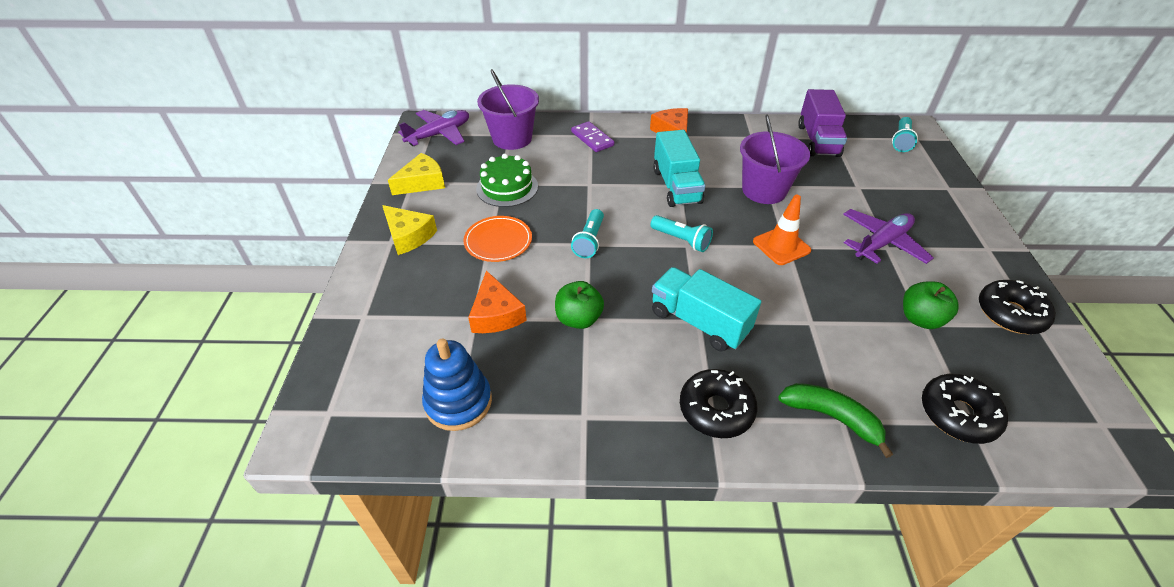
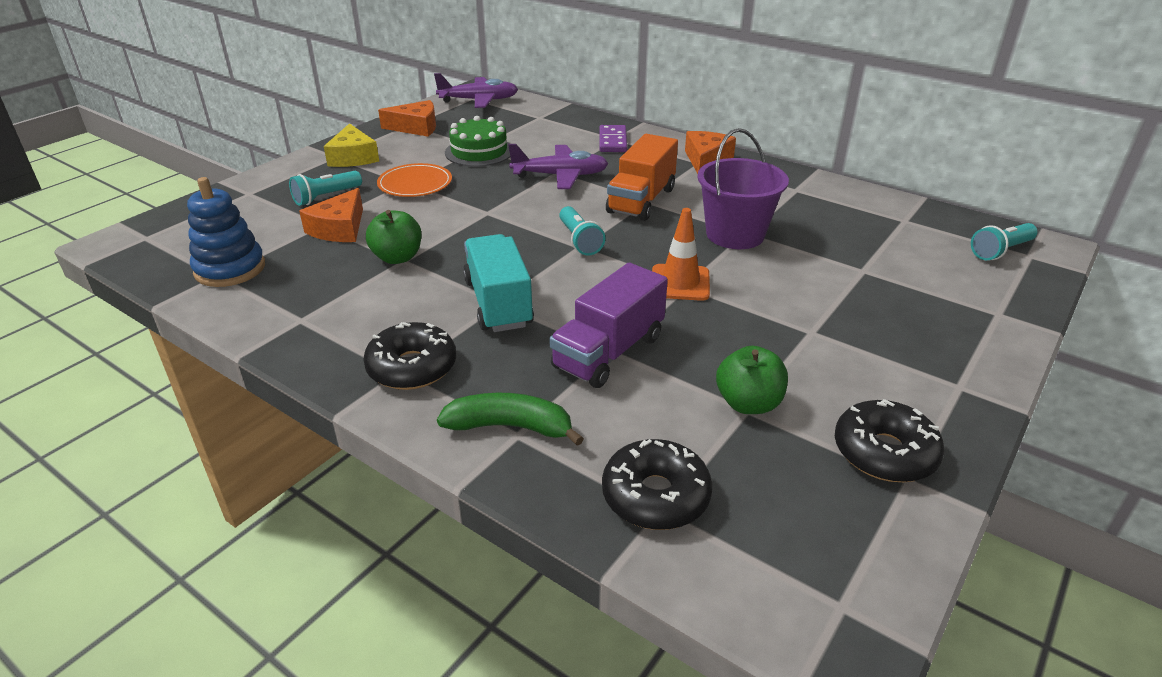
camera: 35 degrees right, 10 degrees down
yellow cheese [388,153,445,195] -> orange cheese [378,100,436,137]
purple bucket [477,69,539,150] -> none
turquoise flashlight [571,209,604,258] -> turquoise flashlight moved to [289,171,362,206]
turquoise truck [653,130,706,207] -> orange truck [606,134,678,221]
green banana [778,383,893,458] -> green banana turned 60 degrees counterclockwise [437,393,584,446]
purple truck [798,89,847,157] -> purple truck moved to [549,263,668,388]
purple plane [843,209,934,264] -> purple plane moved to [508,144,609,189]

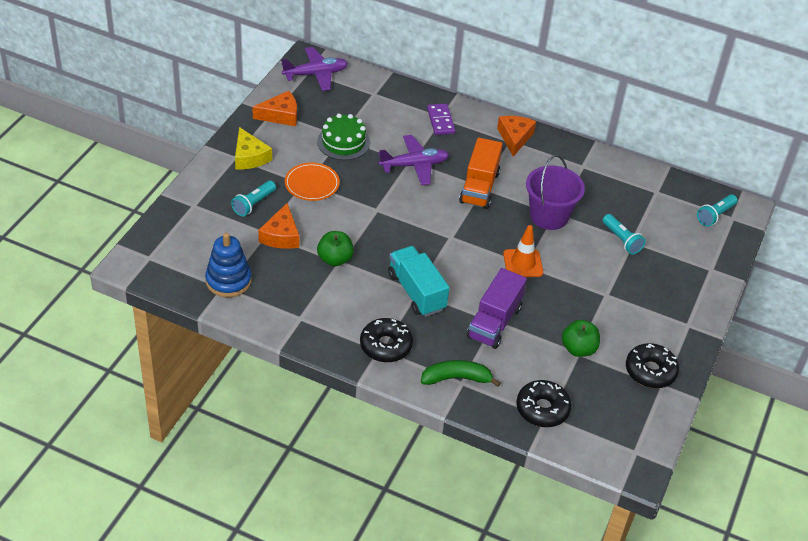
camera: 15 degrees left, 10 degrees up
turquoise flashlight [559,206,606,256] -> turquoise flashlight moved to [603,214,645,255]

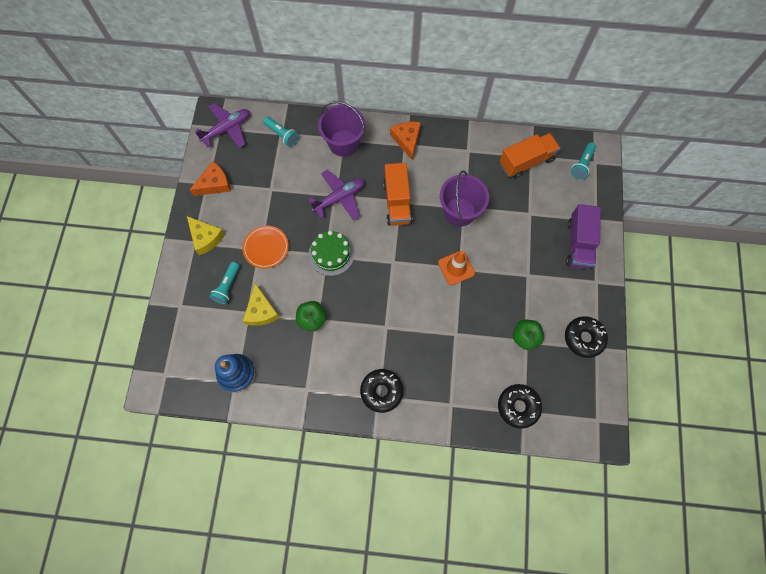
camera: 15 degrees left, 25 degrees up
orange cheese [258,203,299,249] -> yellow cheese [243,283,280,326]
green cake [317,113,370,160] -> green cake moved to [308,231,354,276]
turquoise truck [388,246,449,317] -> none
green banana [421,360,501,387] -> none
purple domino [427,104,455,135] -> purple bucket [318,101,366,157]
purple truck [467,268,527,349] -> purple truck moved to [566,204,601,269]
turquoise flashlight [603,214,645,255] -> turquoise flashlight moved to [263,117,299,147]
none -> orange truck [500,133,561,179]

